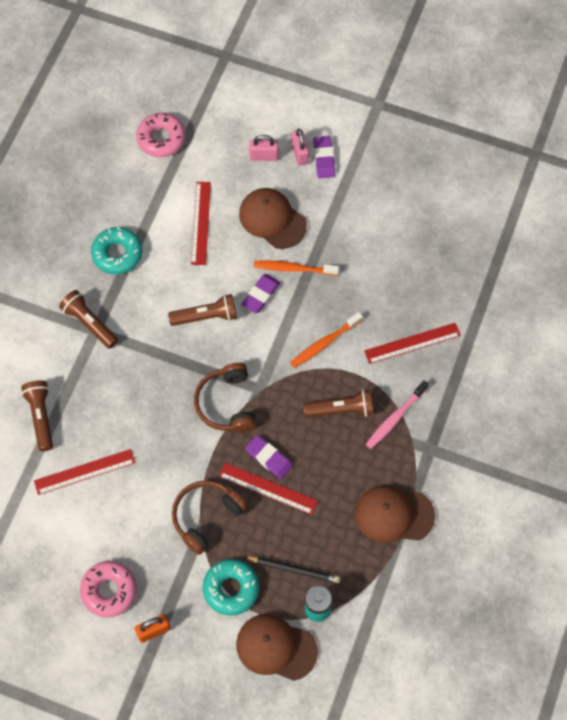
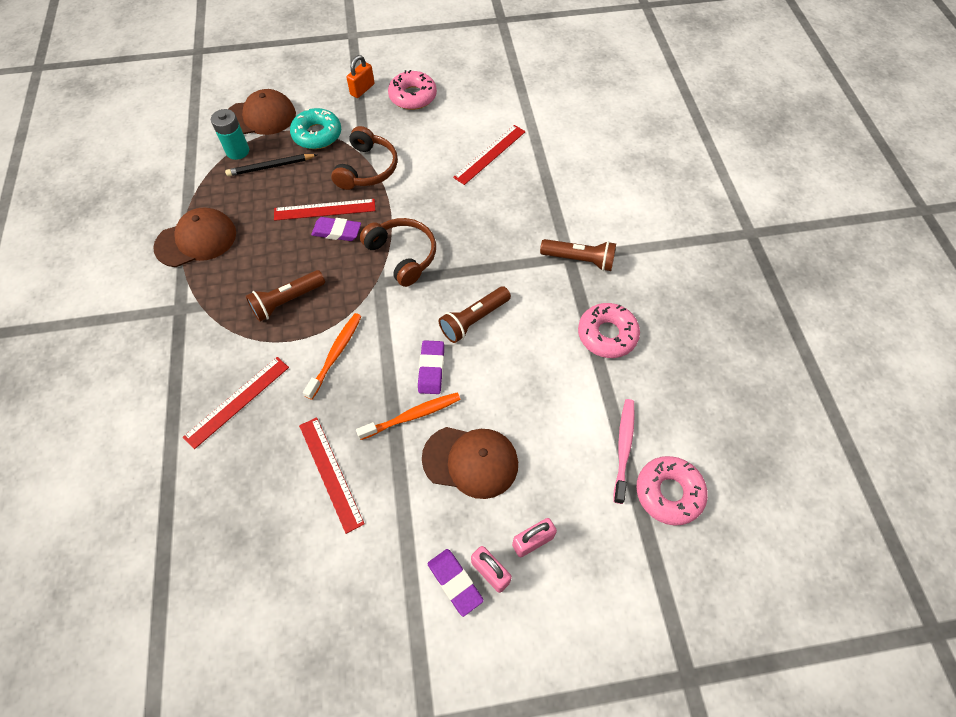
camera: 150 degrees right, 5 degrees down
brown flashlight [21,380,53,451] -> none
turquoise donut [91,227,143,274] -> pink donut [578,303,640,358]
red ruler [191,182,211,265] -> red ruler moved to [299,417,365,534]
pink toothbrush [366,380,429,449] -> pink toothbrush moved to [613,399,635,504]

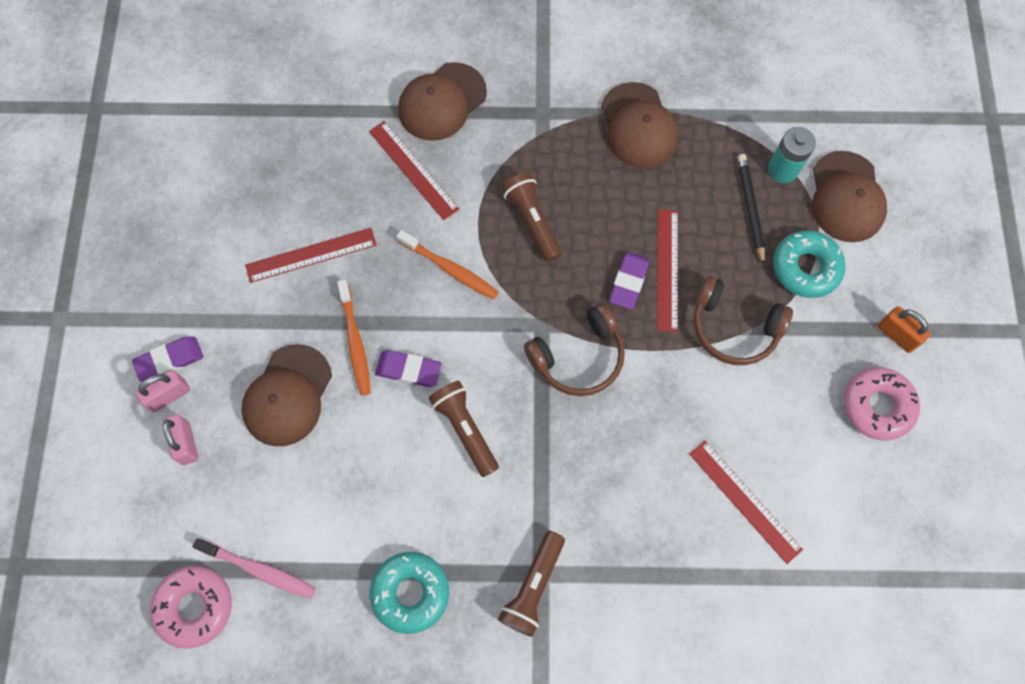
camera: 100 degrees right, 10 degrees up
pink donut [578,303,640,358] -> turquoise donut [370,552,449,634]
none -> brown cap [398,62,487,141]

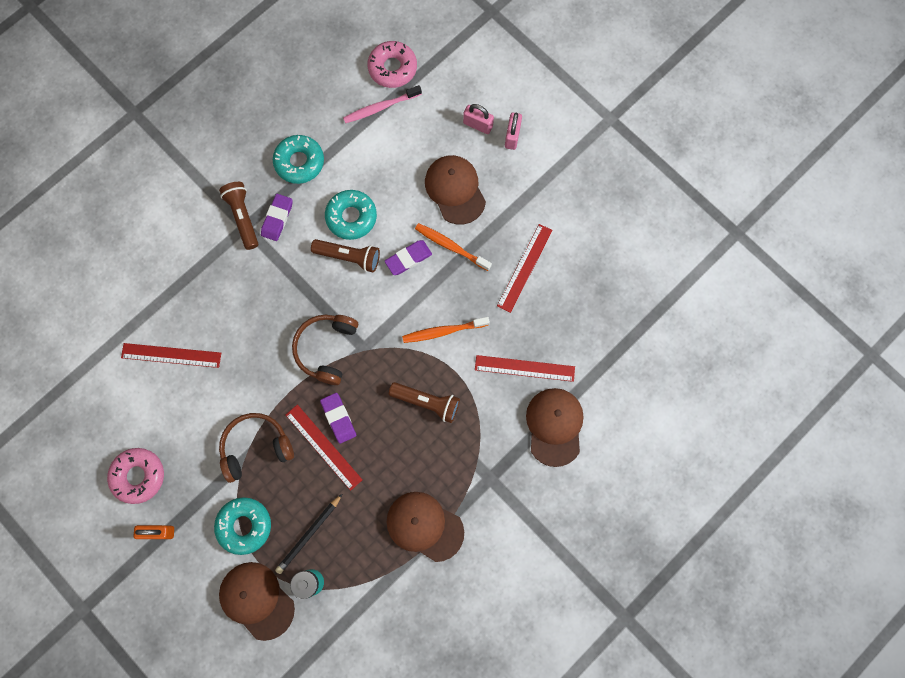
camera: 135 degrees right, 5 degrees up
purple eraser [132,337,204,382] -> purple eraser moved to [261,194,293,241]
black pencil [738,154,765,265] -> black pencil turned 90 degrees clockwise [275,494,342,574]
none -> turquoise donut [325,190,377,240]

